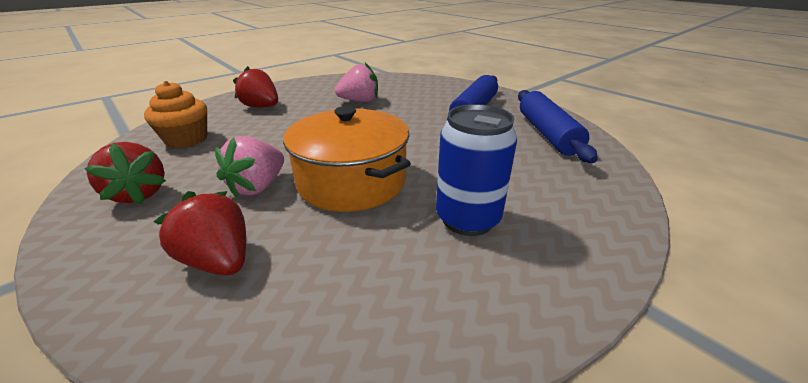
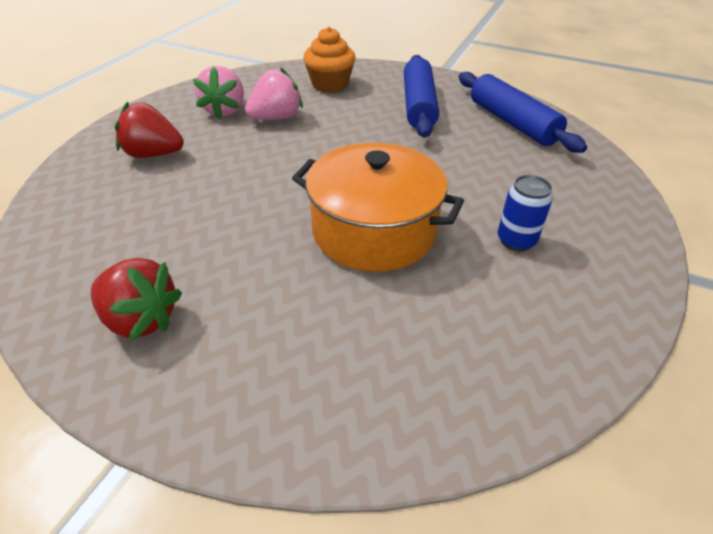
camera: 25 degrees left, 10 degrees up
orange cupcake [144,81,207,148] -> orange cupcake moved to [303,27,355,93]
red strawberry [154,191,246,275] -> none
pink strawberry [215,136,284,198] -> pink strawberry moved to [193,66,244,119]
blue can [436,104,517,236] -> blue can [498,175,553,251], size x0.62

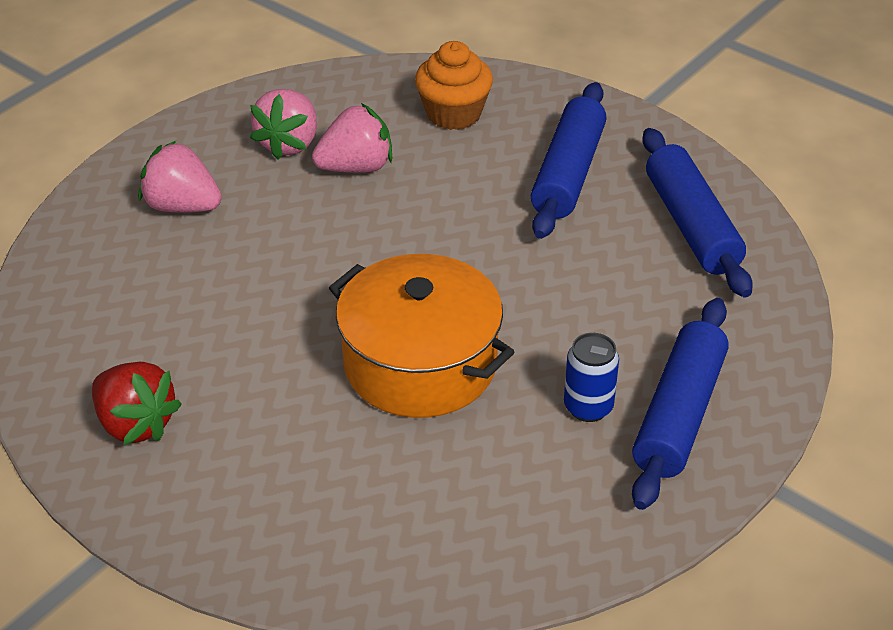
camera: 15 degrees right, 0 degrees up
red strawberry [115,102,184,158] -> pink strawberry [138,141,222,213]
none -> blue rolling pin [632,298,729,510]

